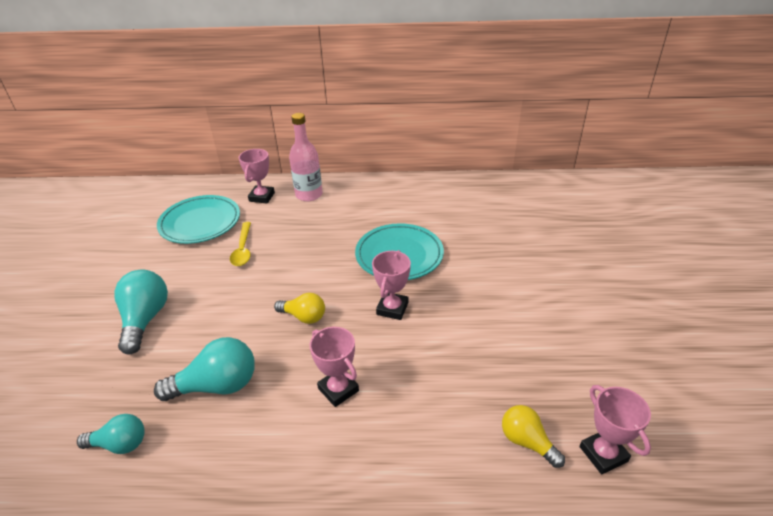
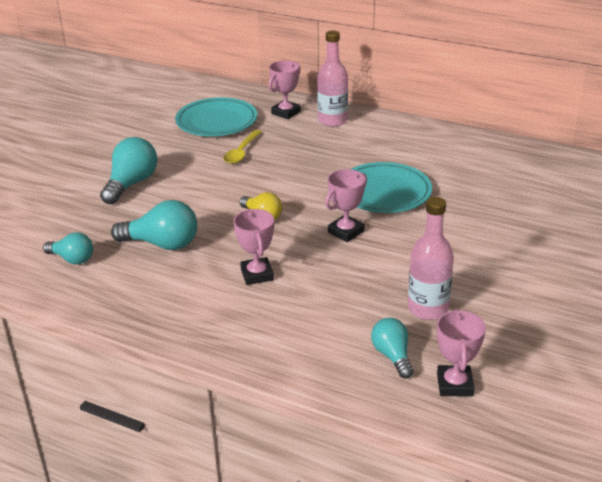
camera: 25 degrees right, 5 degrees down
yellow light bulb [502,405,565,468] -> turquoise light bulb [371,318,413,379]
none -> pink bottle [408,197,454,320]

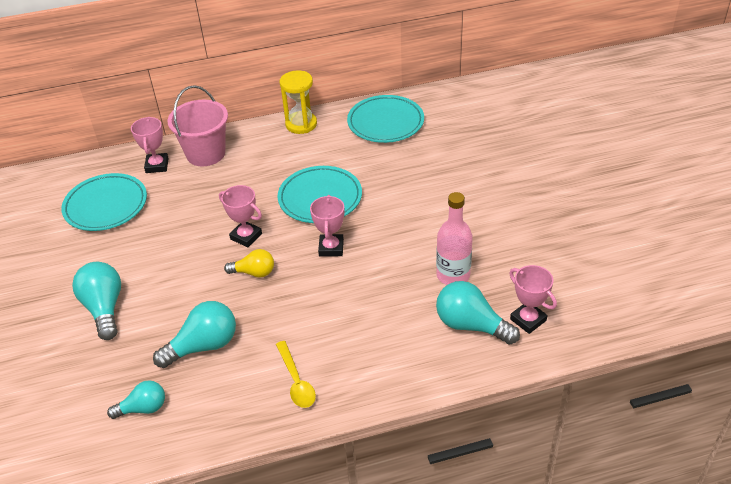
camera: 40 degrees left, 10 degrees up
yellow spoon [223,130,262,164] -> yellow spoon moved to [276,341,316,408]
pink trophy [233,209,274,285] -> pink trophy moved to [219,185,262,248]
pink bottle [317,31,348,127] -> pink bucket [167,85,228,166]
turquoise light bulb [371,318,413,379] -> turquoise light bulb [436,281,520,345], size x1.59
none -> yellow hourglass [280,70,317,134]
none -> turquoise plate [347,95,424,143]

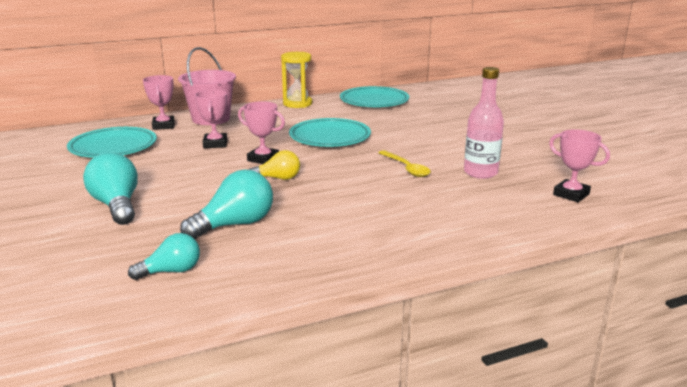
camera: 10 degrees left, 20 degrees down
yellow spoon [276,341,316,408] -> yellow spoon moved to [378,150,431,177]
pink trophy [310,195,345,257] -> pink trophy moved to [195,89,227,148]
turquoise light bulb [436,281,520,345] -> none

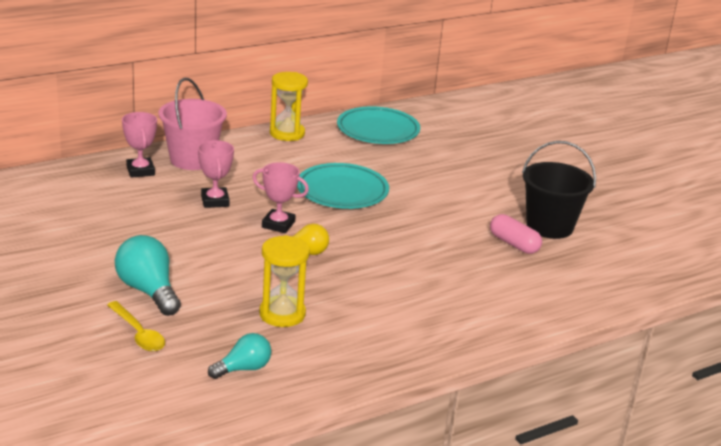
camera: 10 degrees left, 5 degrees up
turquoise plate [67,127,157,158] -> none
turquoise light bulb [180,170,273,239] -> yellow hourglass [259,235,310,327]
yellow spoon [378,150,431,177] -> yellow spoon moved to [107,301,165,351]
pink bottle [464,67,504,179] -> pink capsule [490,214,542,254]
pink trophy [549,129,610,202] -> none
none -> black bucket [522,141,596,239]

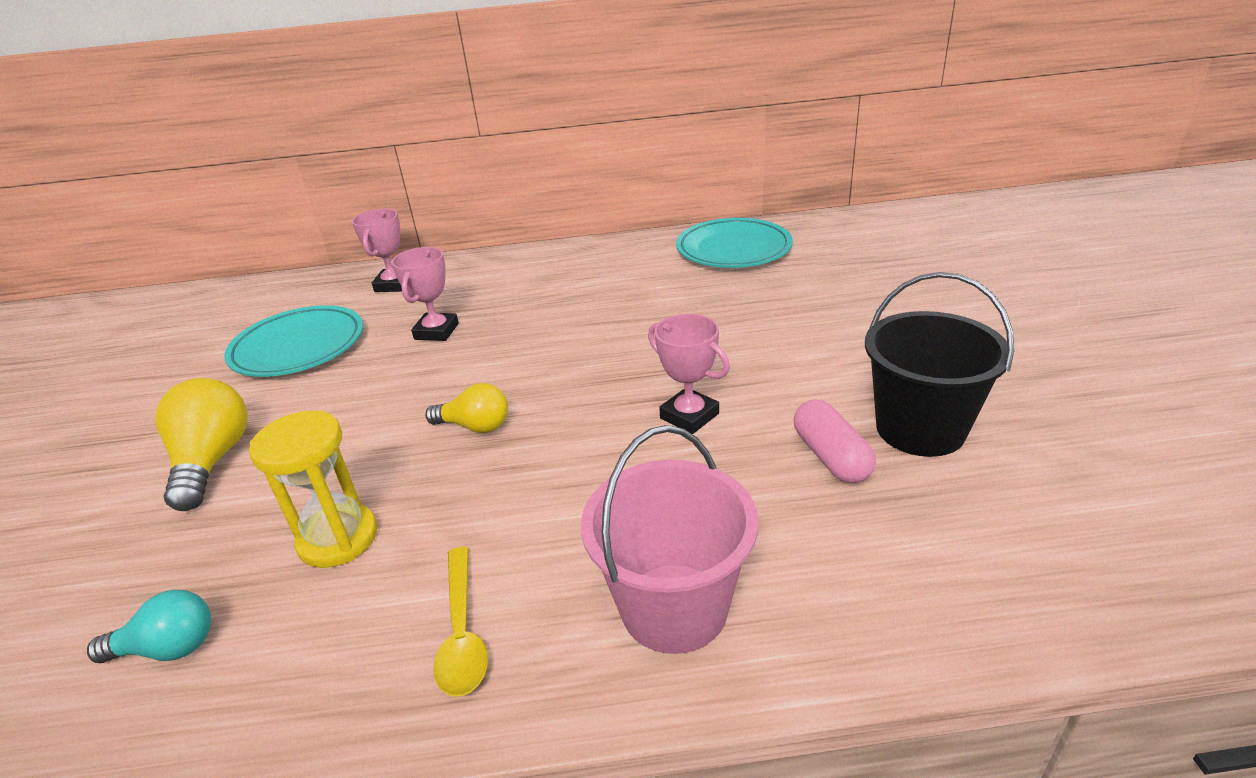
camera: 30 degrees right, 5 degrees up
yellow spoon [107,301,165,351] -> yellow spoon moved to [433,547,488,697]
turquoise light bulb [115,235,181,316] -> yellow light bulb [155,378,248,511]
pink bucket [158,78,227,170] -> pink bucket moved to [581,425,758,654]
pink trophy [252,162,309,233] -> pink trophy moved to [648,314,730,434]
yellow hourglass [270,72,308,141] -> none
turquoise plate [297,163,389,209] -> turquoise plate moved to [224,305,363,377]

